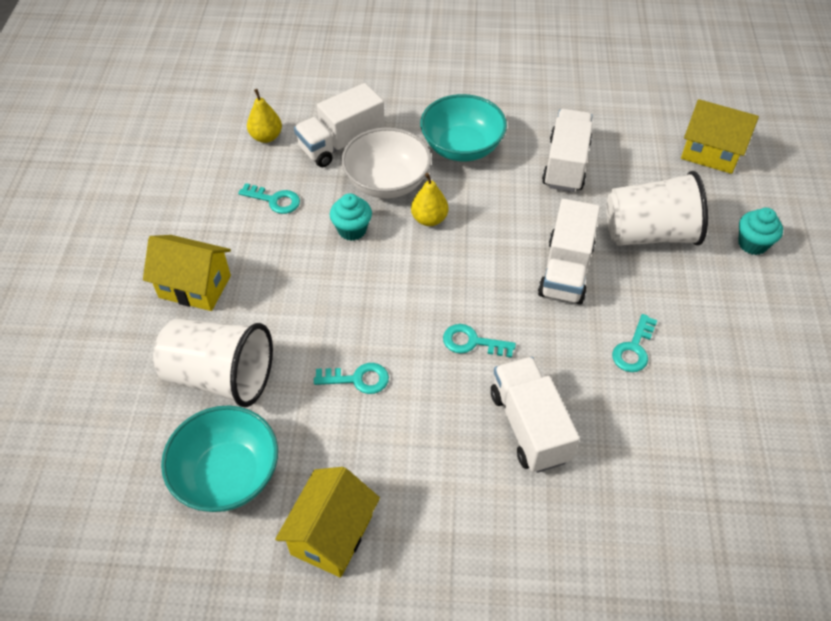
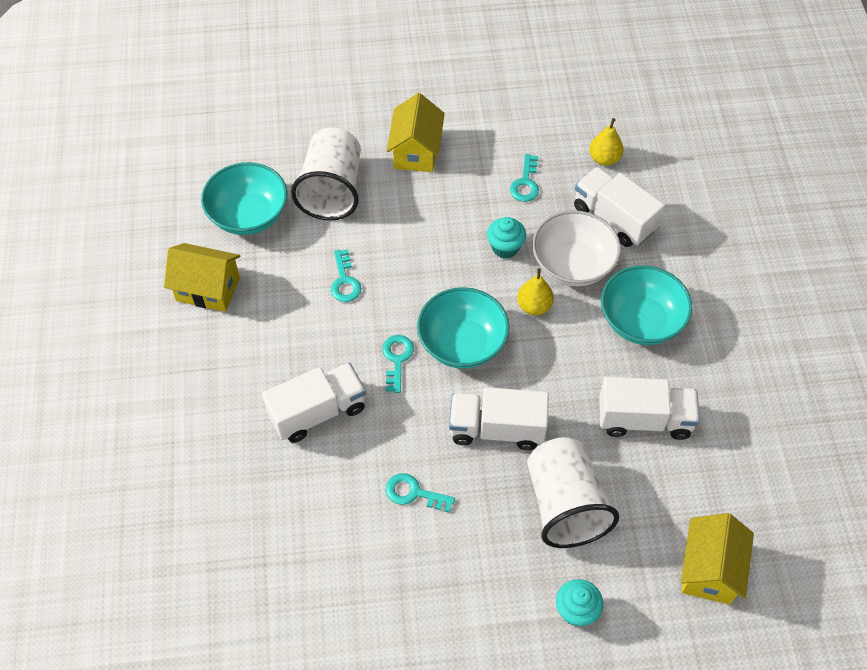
camera: 80 degrees right, 5 degrees up
none -> turquoise bowl [417,287,509,369]

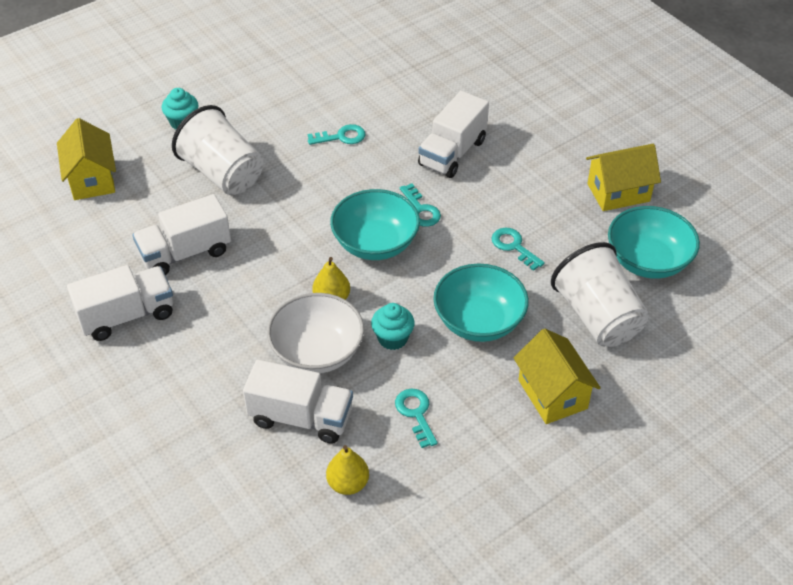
camera: 150 degrees right, 10 degrees down
white truck [449,387,549,450] -> white truck moved to [67,265,173,341]
turquoise bowl [601,265,693,345] -> turquoise bowl moved to [433,263,529,342]

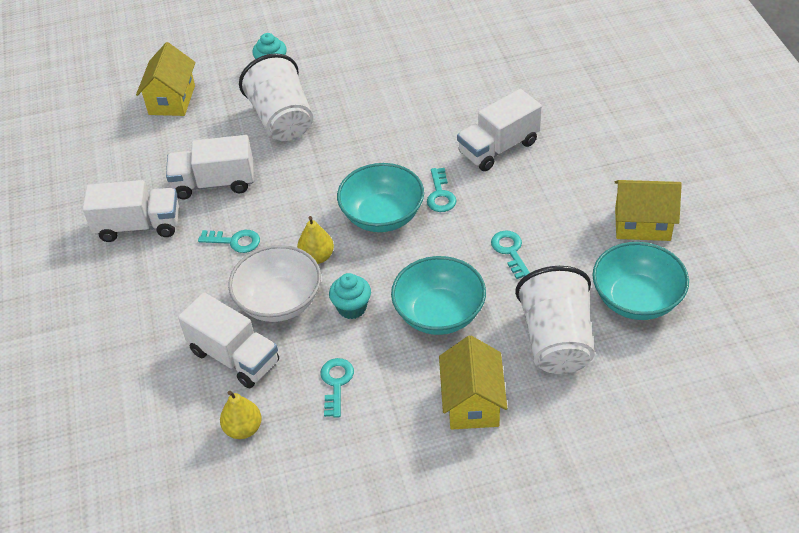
camera: 25 degrees right, 0 degrees up
turquoise key [308,124,365,145] -> turquoise key moved to [198,230,260,253]

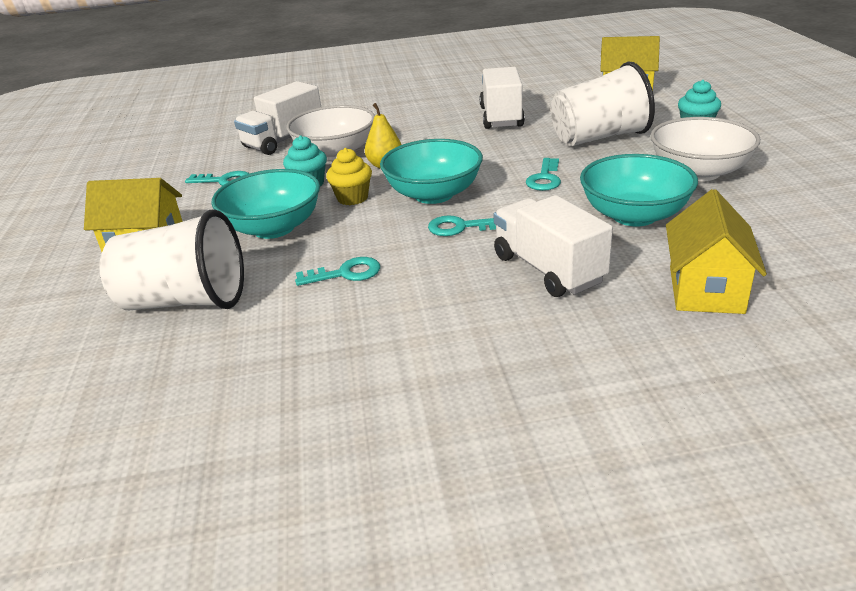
camera: 95 degrees right, 15 degrees down
white truck [83,180,179,242] -> none
turquoise key [198,230,260,253] -> turquoise key moved to [526,158,561,191]
yellow pear [220,391,262,439] -> none
turquoise bowl [592,242,689,320] -> turquoise bowl moved to [580,154,698,226]
yellow house [615,180,682,241] -> yellow house moved to [666,189,767,314]
none -> yellow cupcake [326,148,372,205]
none -> white bowl [650,117,760,181]

